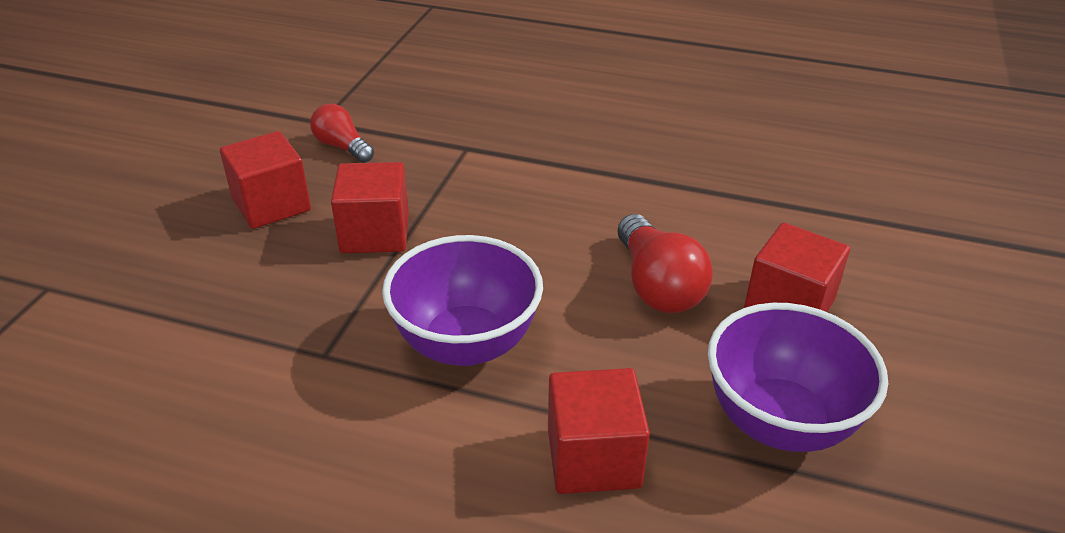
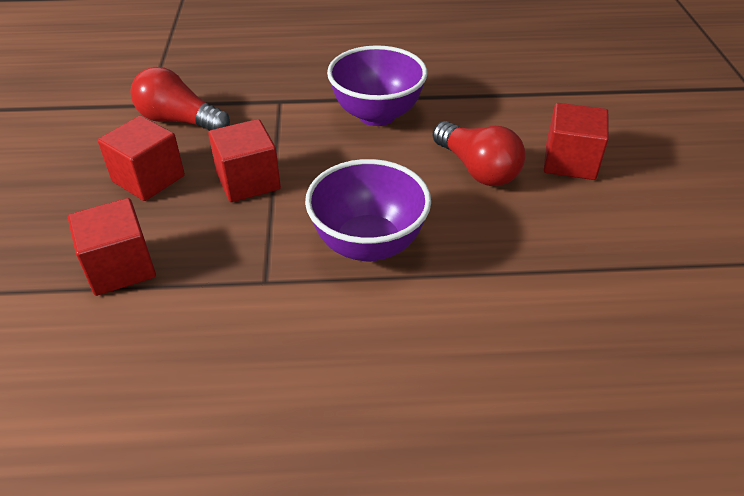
camera: 20 degrees left, 5 degrees up
red light bulb [310,104,374,163] -> red light bulb [131,67,230,131], size x1.54
red cube [548,368,650,494] -> red cube moved to [68,198,156,296]
purple bowl [708,303,888,452] -> purple bowl moved to [327,45,427,126]

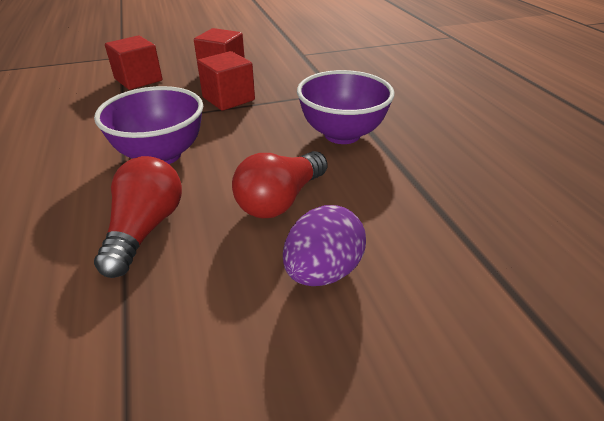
camera: 75 degrees right, 5 degrees down
red light bulb [131,67,230,131] -> red light bulb moved to [94,156,182,278]
red cube [544,103,609,180] -> purple egg [283,205,366,286]

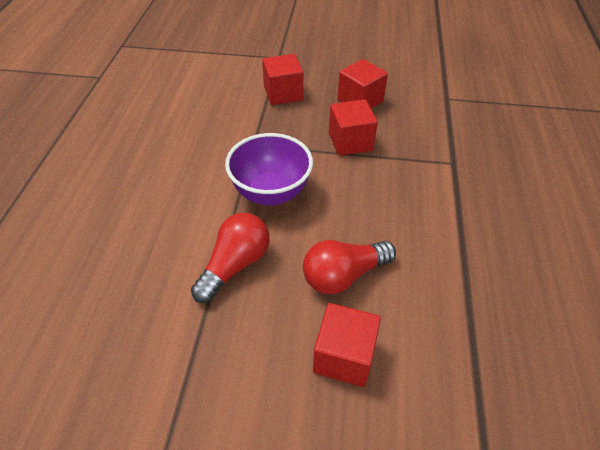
camera: 25 degrees right, 10 degrees up
purple egg [283,205,366,286] -> red cube [313,303,381,387]
purple bowl [297,70,395,144] -> none

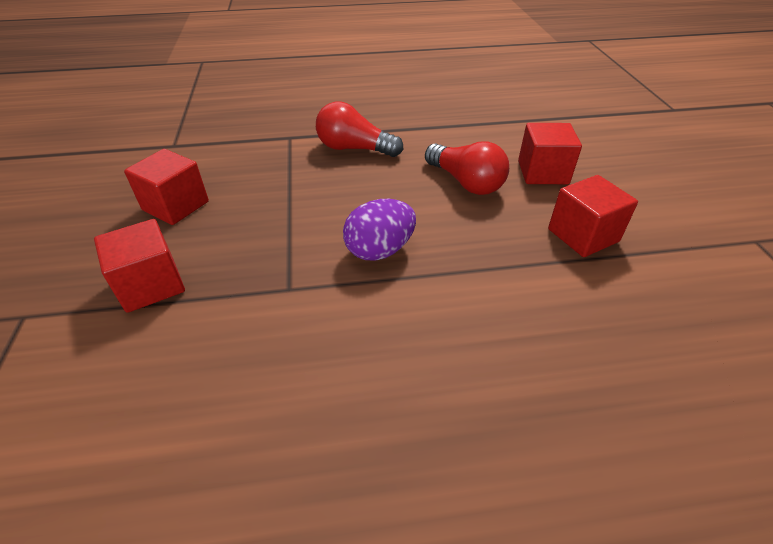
camera: 105 degrees left, 5 degrees down
red light bulb [191,213,270,303] -> red light bulb moved to [316,101,403,157]
purple bowl [225,133,313,205] -> purple egg [343,199,416,261]
red cube [329,99,378,156] -> red cube moved to [548,175,638,257]

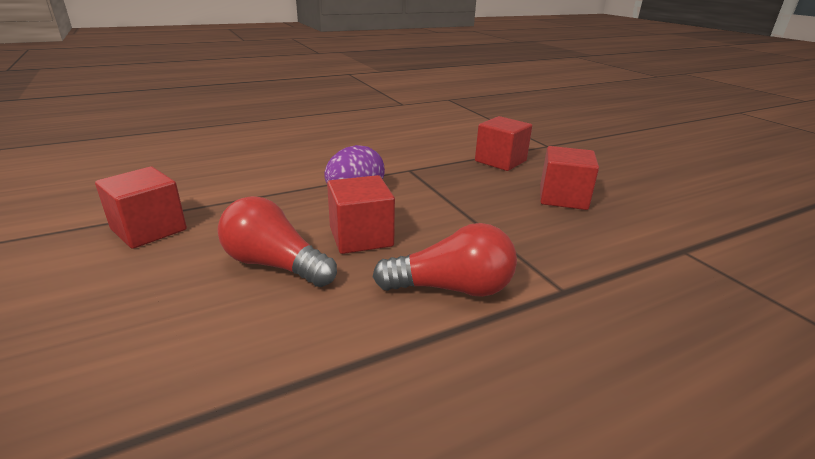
camera: 160 degrees right, 15 degrees down
red cube [518,123,582,184] -> red cube moved to [327,175,395,254]

